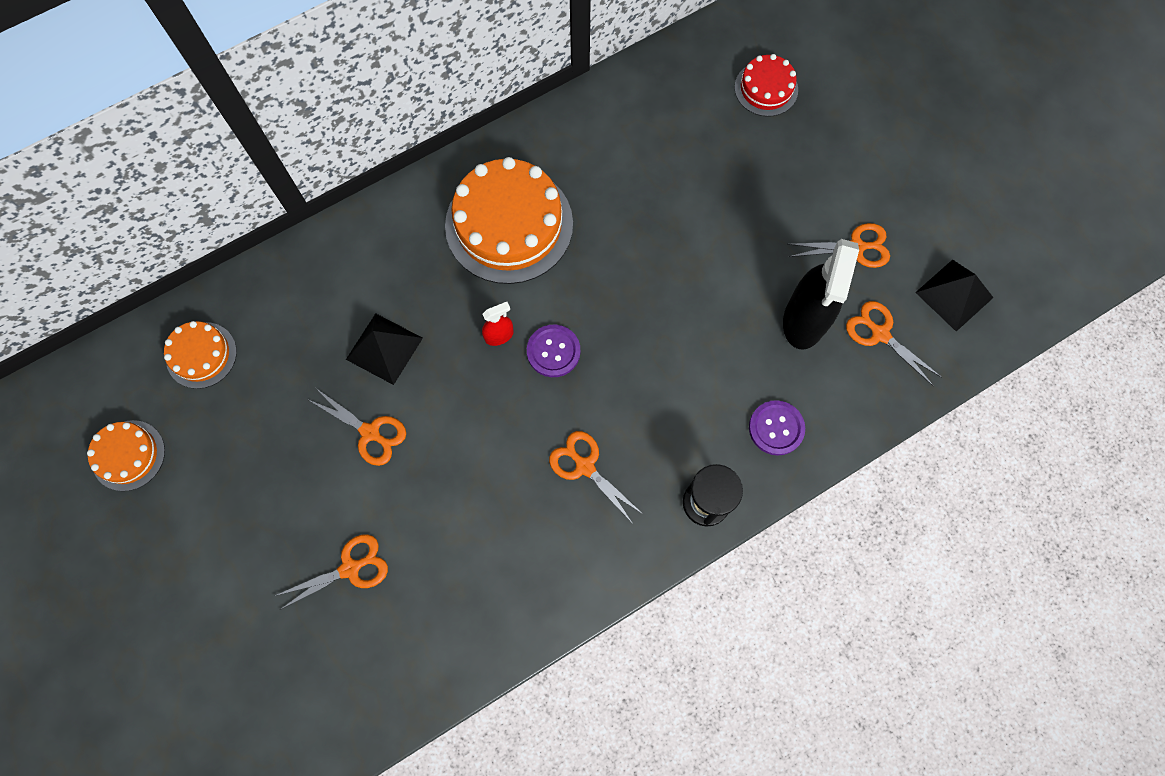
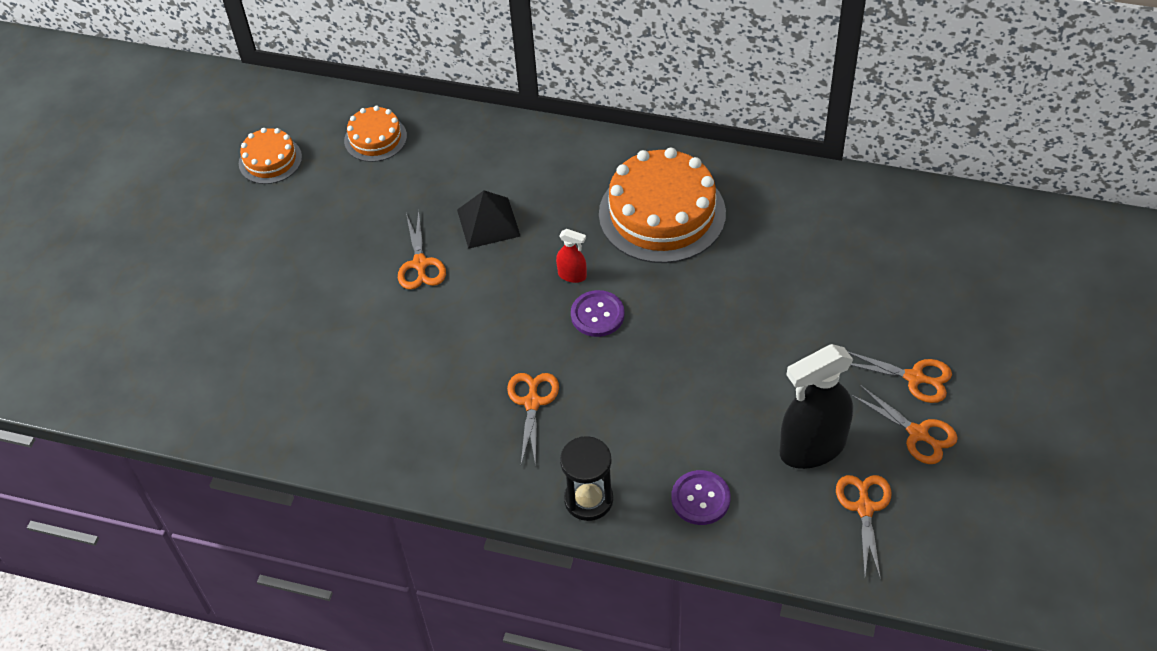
camera: 50 degrees right, 20 degrees down
orange scissors [275,534,388,610] -> orange scissors moved to [847,351,952,403]
red cake [735,54,798,117] -> none
black pyramid [915,260,993,331] -> none

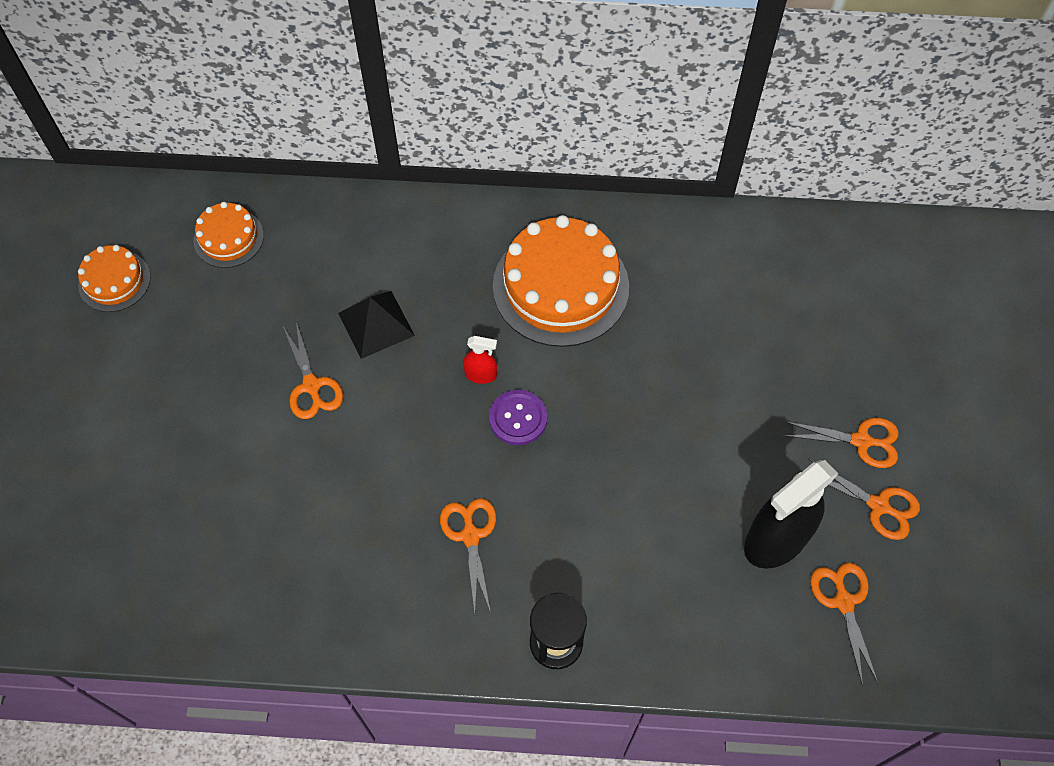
camera: 15 degrees left, 10 degrees up
purple button [671,470,731,525] -> none

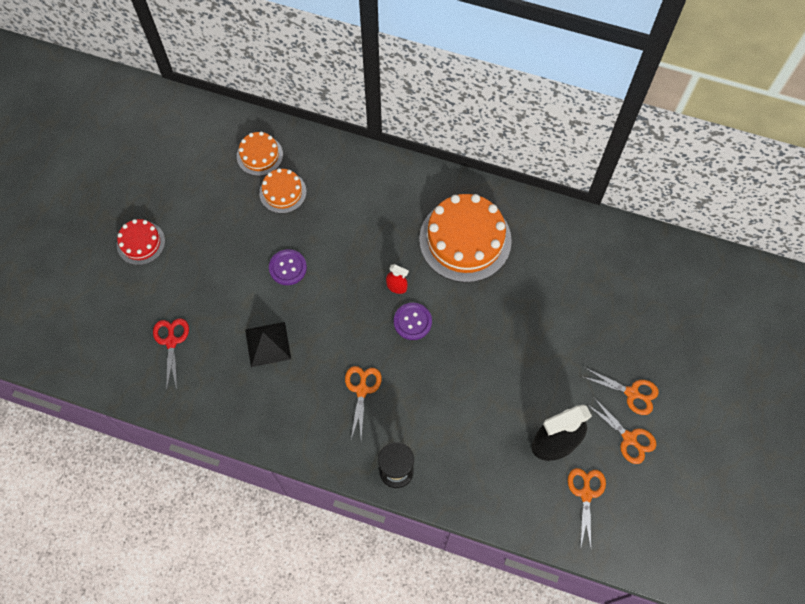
camera: 15 degrees right, 5 degrees up
orange cake [78,245,151,312] -> orange cake moved to [259,168,307,213]
orange scissors [283,321,343,419] -> purple button [269,249,307,285]
black pyramid [338,291,415,359] -> black pyramid moved to [245,322,291,367]
none -> red cake [117,219,165,265]
none -> red scissors [153,318,189,392]

